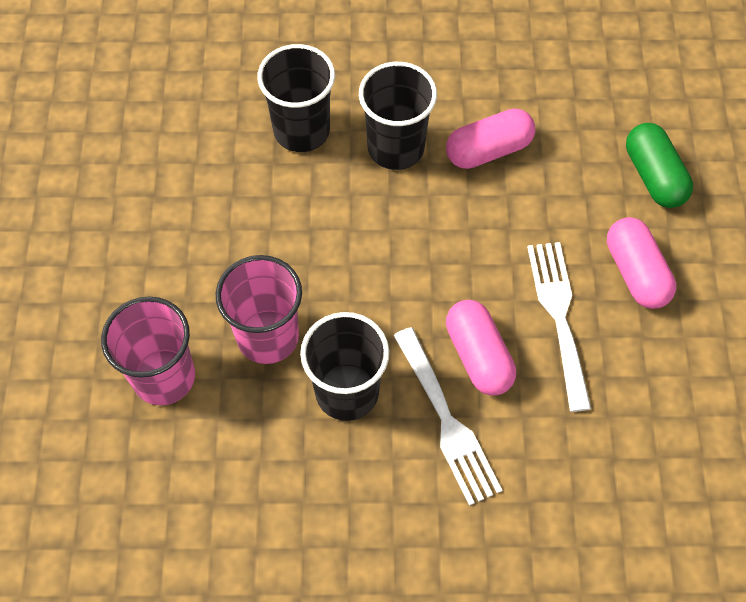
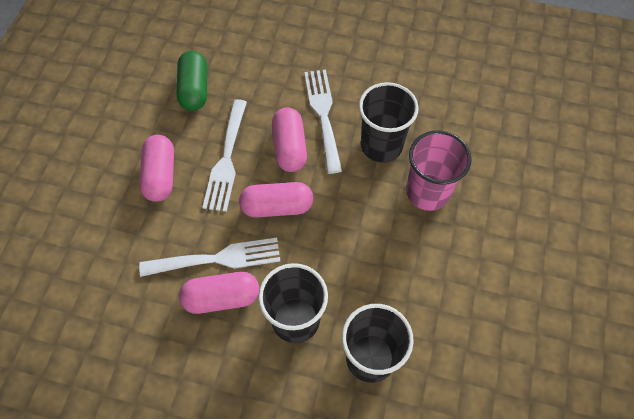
camera: 165 degrees left, 0 degrees up
pink cup [101,297,195,405] -> none
green capsule [626,123,693,208] -> green capsule moved to [177,51,207,111]
none -> white fork [139,238,280,277]
none -> pink capsule [239,182,313,218]

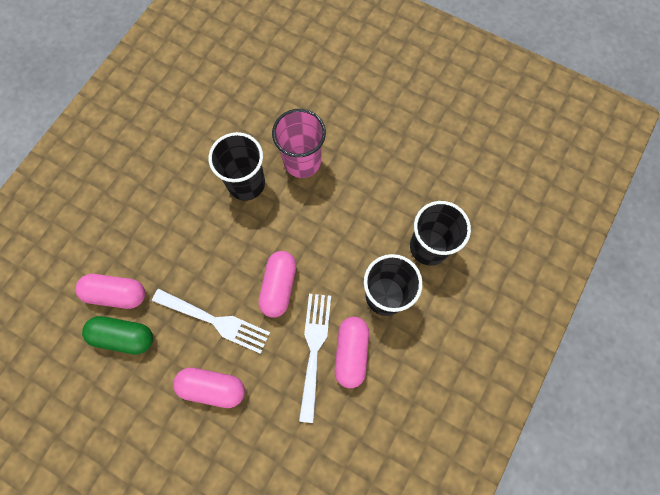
camera: 75 degrees left, 10 degrees up
pink capsule [272,107,307,172] -> pink capsule moved to [75,274,145,309]
white fork [304,70,342,174] -> none

